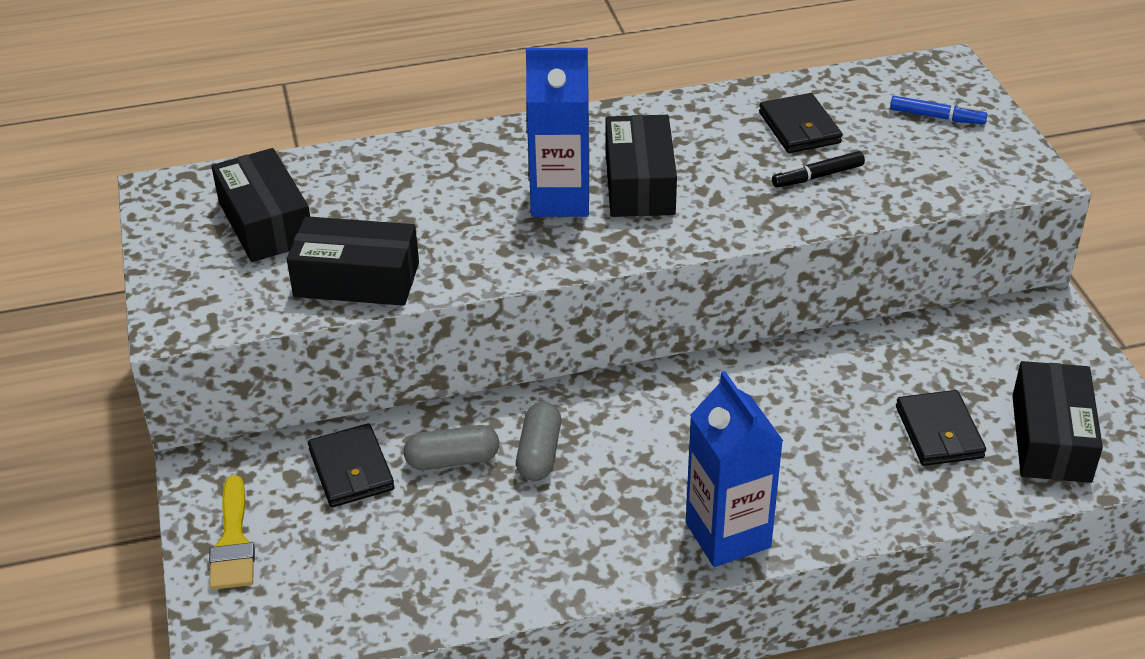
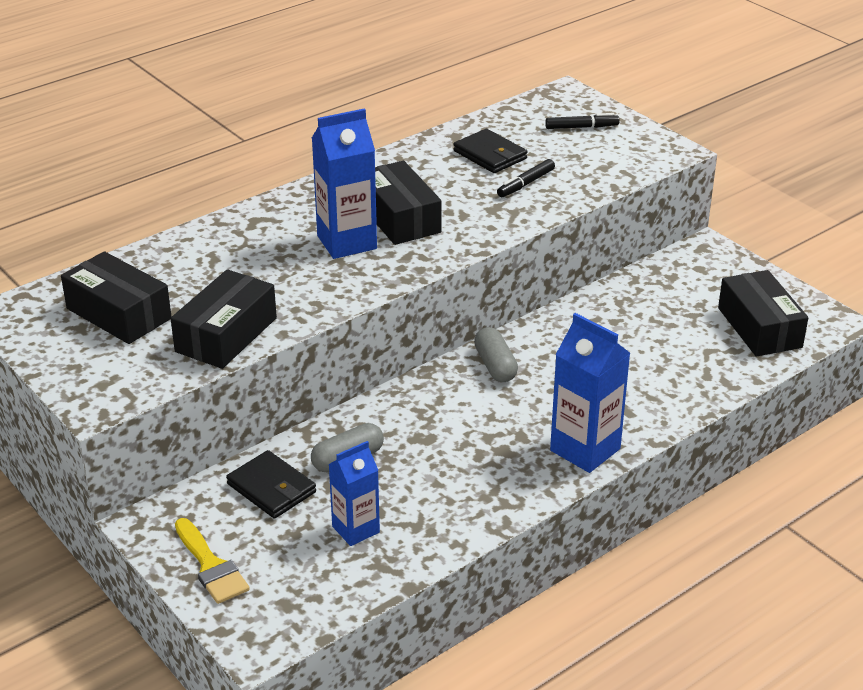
camera: 25 degrees left, 5 degrees down
black box [287,216,419,306] -> black box turned 45 degrees counterclockwise [171,269,277,369]
grey capsule [516,402,561,481] -> grey capsule moved to [474,327,518,382]
blue marker [890,96,988,125] -> black marker [545,113,620,129]
black wallet [896,390,986,466] -> none
none -> blue carton [329,441,380,546]

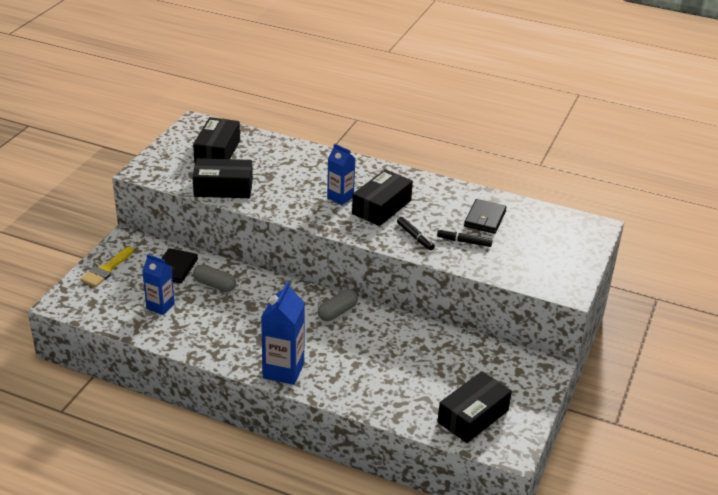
camera: 60 degrees right, 0 degrees up
blue carton [312,108,377,259] -> blue carton [327,144,355,205], size x0.65
black marker [545,113,620,129] -> black marker moved to [397,217,435,250]

